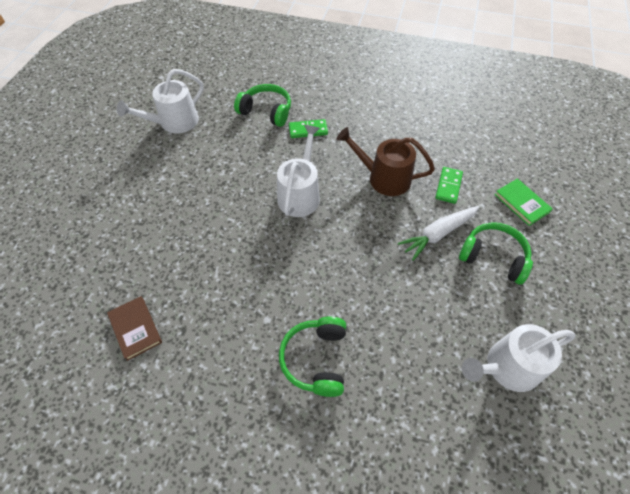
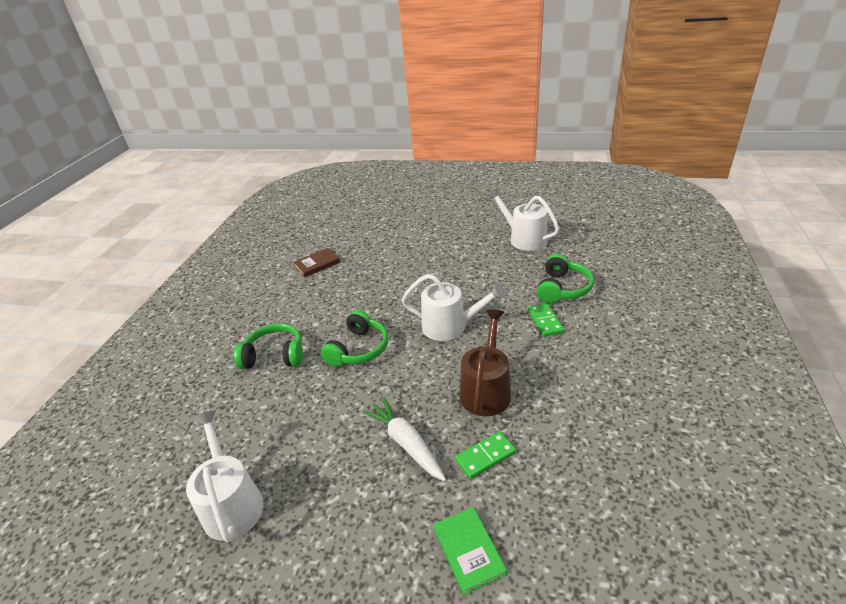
camera: 90 degrees right, 20 degrees down
green domino [435,167,463,204] -> green domino turned 45 degrees counterclockwise [455,431,516,479]
green headphones [459,222,533,285] -> green headphones moved to [321,310,388,367]
green book [495,178,553,226] -> green book turned 75 degrees counterclockwise [433,507,507,596]

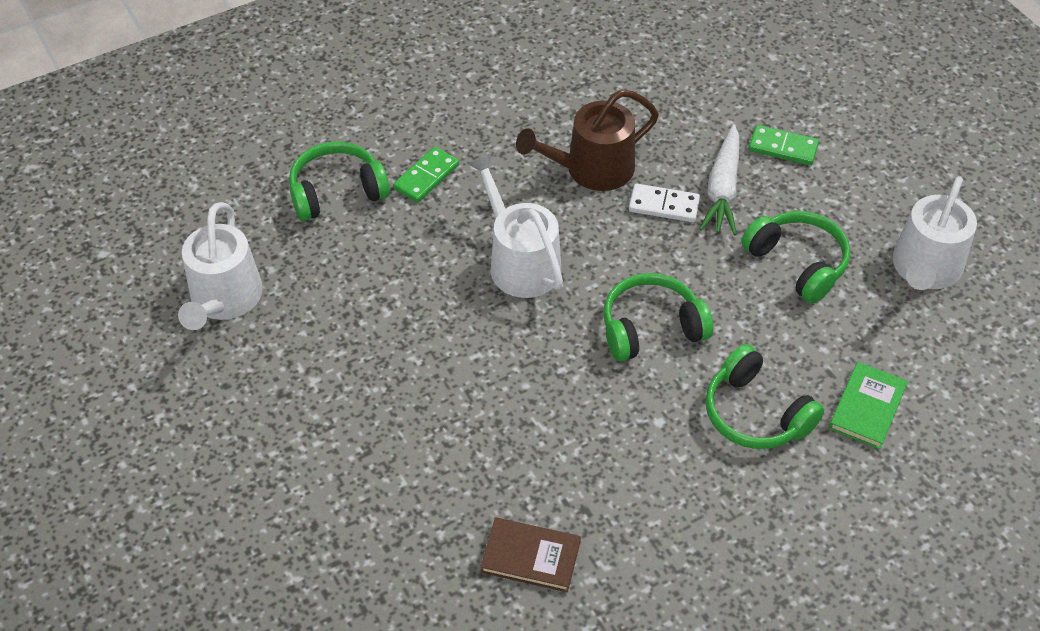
camera: 135 degrees left, 15 degrees up
green book [433,507,507,596] -> green book moved to [829,362,908,449]
green domino [455,431,516,479] -> green domino moved to [749,125,819,165]
none -> white domino [629,184,700,222]
none -> green headphones [741,211,850,303]

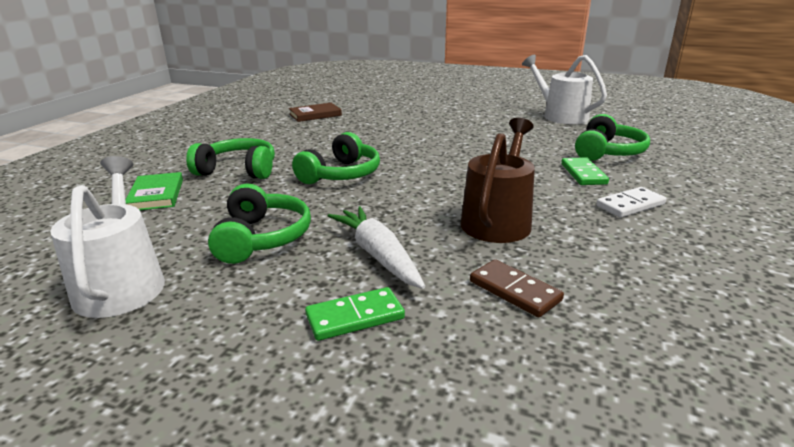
camera: 140 degrees right, 25 degrees down
white watering can [467,153,563,298] -> none
white domino [629,184,700,222] -> white domino moved to [596,187,666,218]
green headphones [741,211,850,303] -> green headphones turned 105 degrees counterclockwise [208,184,311,264]
none -> brown domino [470,259,564,318]

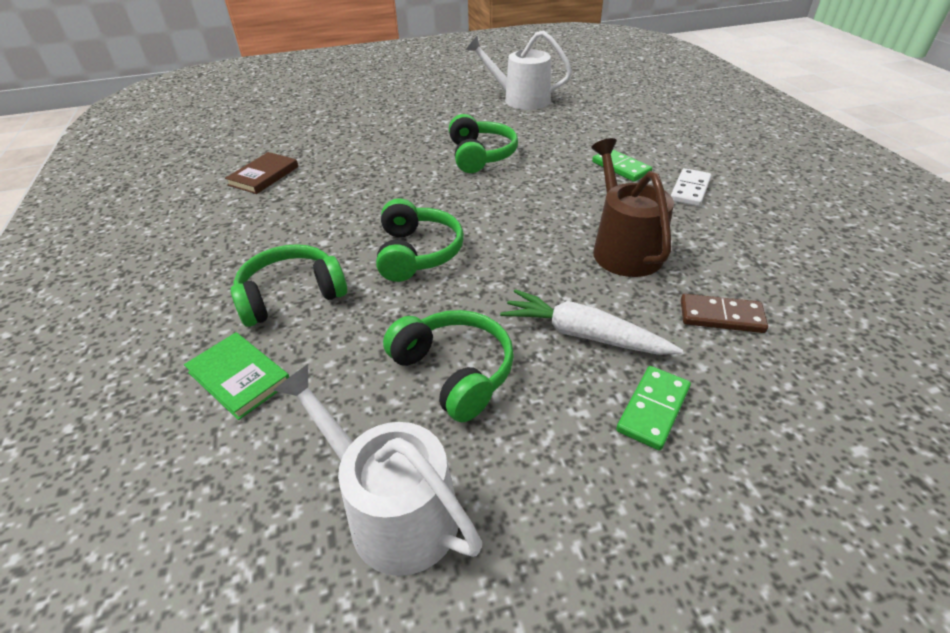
camera: 35 degrees left, 15 degrees up
green headphones [575,114,650,161] -> green headphones moved to [449,114,518,173]

